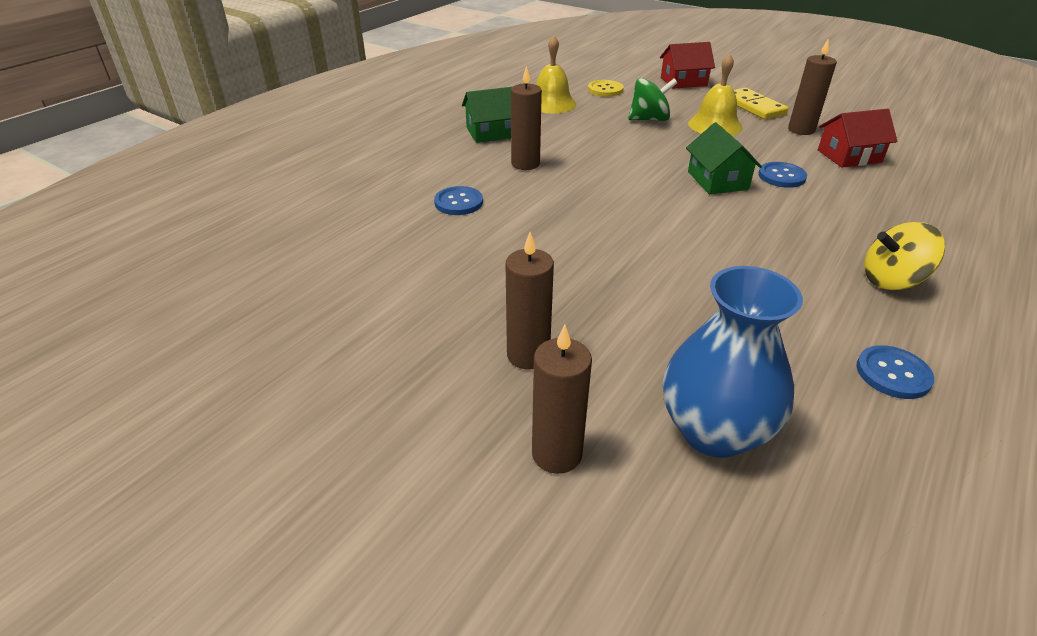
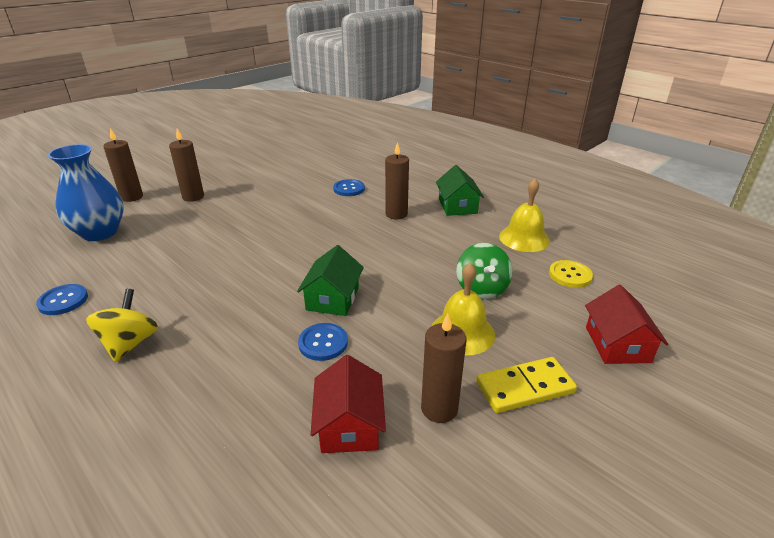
camera: 100 degrees right, 5 degrees down
green house [686,122,762,194] -> green house turned 75 degrees counterclockwise [297,245,364,316]

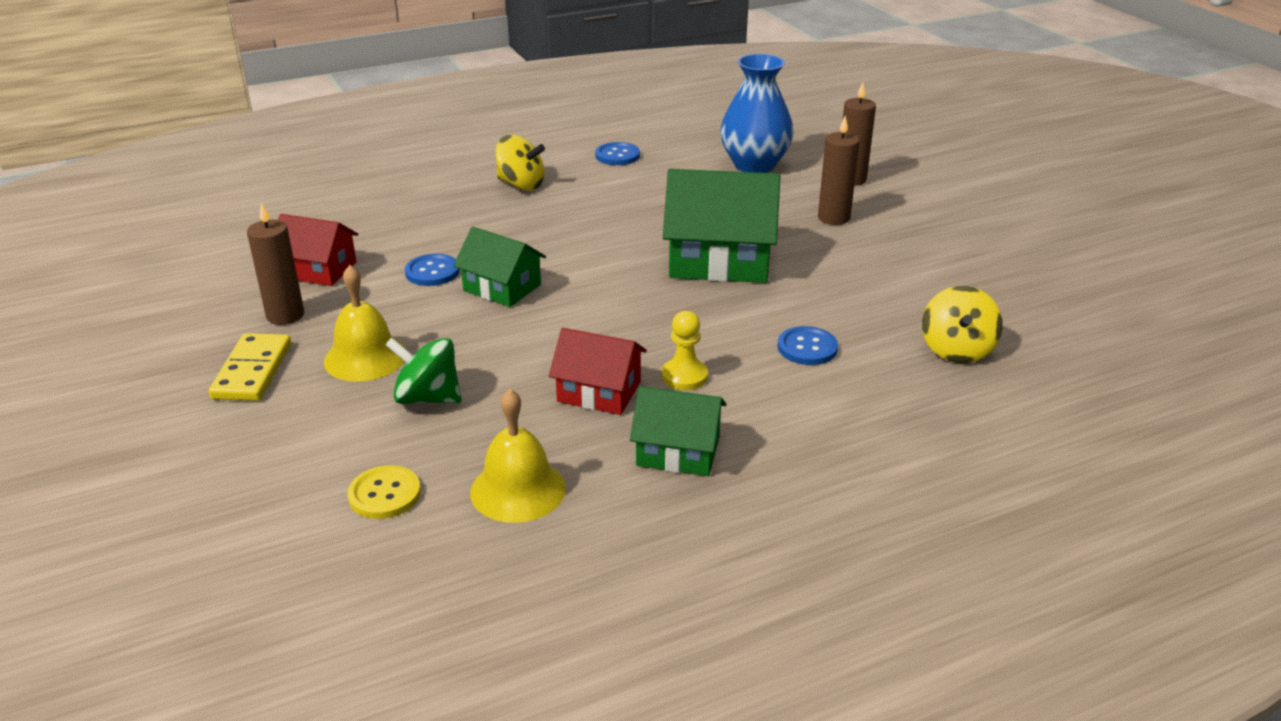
camera: 110 degrees right, 0 degrees up
brown candle [385,142,409,220] -> yellow pawn [661,311,708,390]
red house [585,285,668,364] -> red house moved to [549,328,647,415]
none -> green house [663,169,780,283]
none -> yellow spinning top [922,286,1003,363]

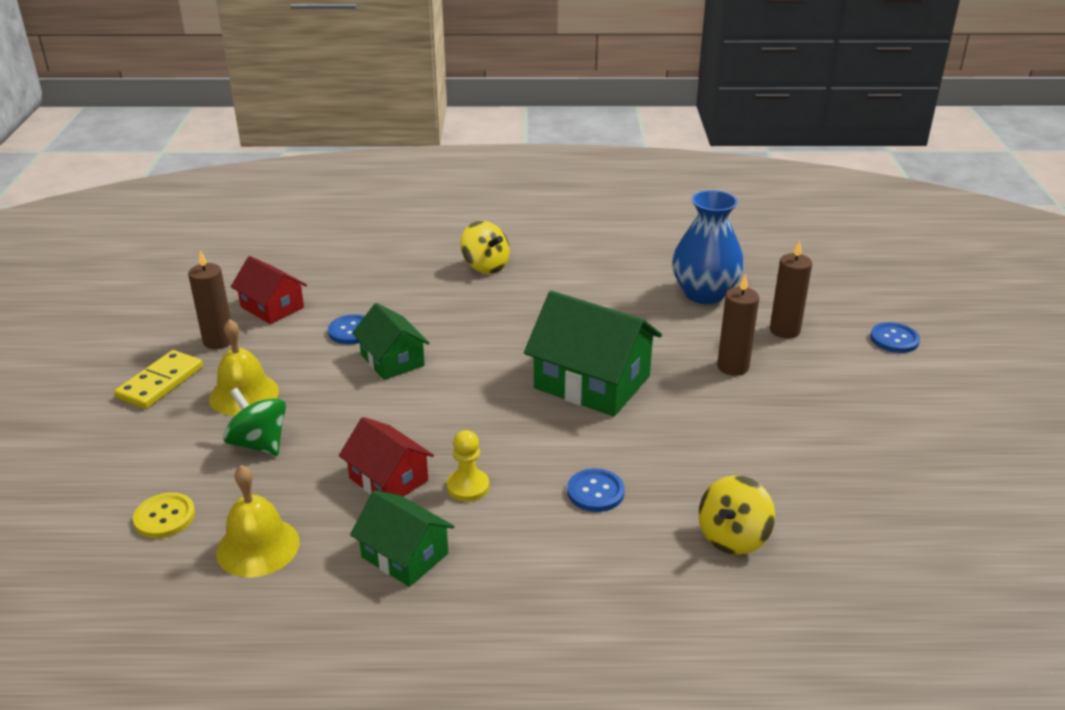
camera: 25 degrees right, 0 degrees up
blue button [595,142,640,165] -> blue button moved to [870,322,920,353]

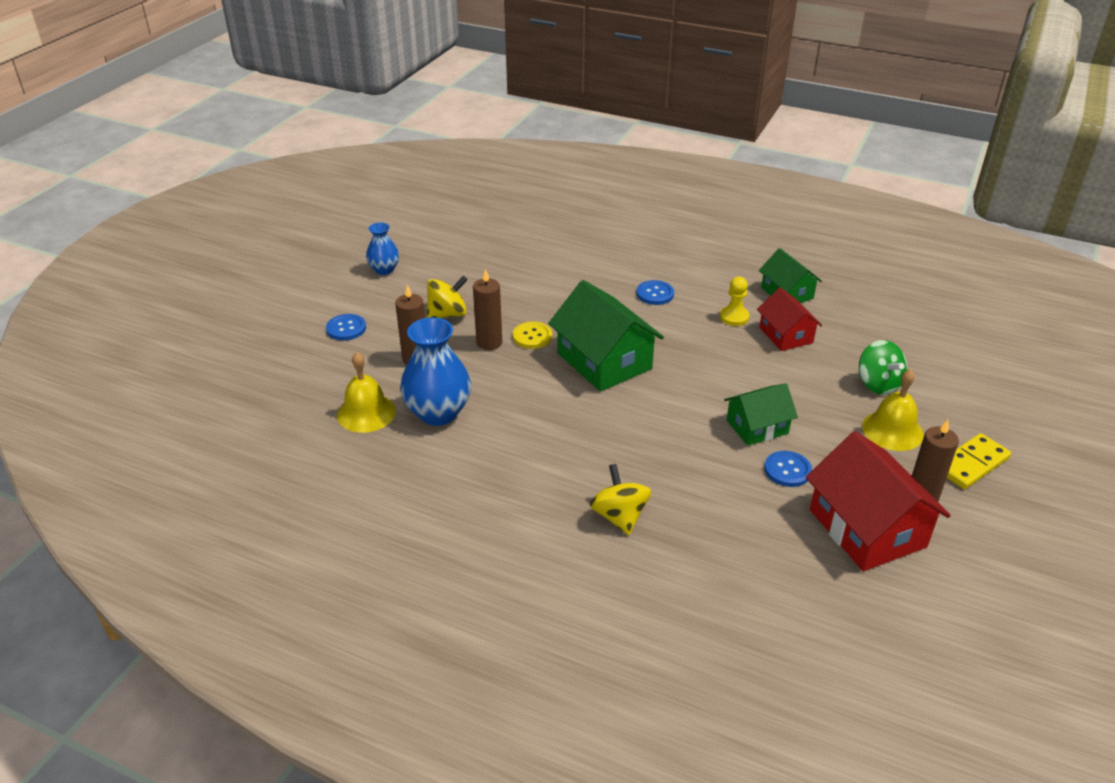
camera: 155 degrees left, 5 degrees up
yellow button [133,493,195,538] -> yellow button moved to [513,322,552,349]
yellow bell [216,465,300,577] -> yellow bell moved to [337,352,396,433]
red house [231,256,307,324] -> red house [806,431,951,571], size x1.68
green house [352,303,430,380] -> green house turned 75 degrees clockwise [724,383,798,446]
yellow spinning top [698,475,775,555] -> yellow spinning top moved to [427,276,468,318]
none -> blue vase [366,223,399,275]

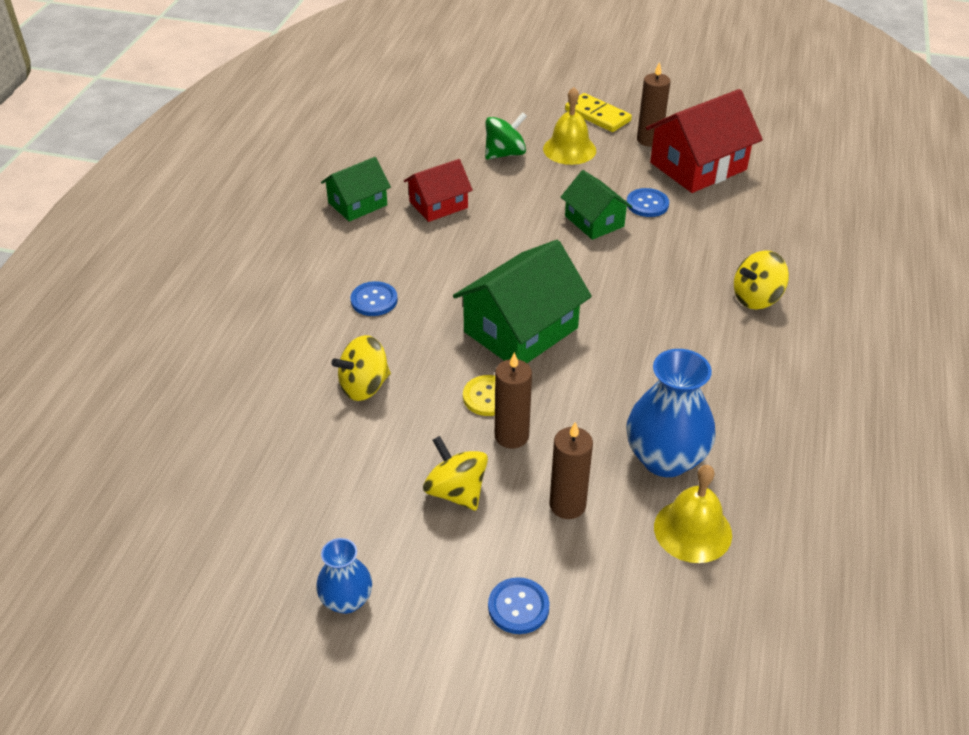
camera: 100 degrees left, 5 degrees up
yellow pawn [720,277,750,326] -> none
none -> yellow spinning top [332,335,391,401]

